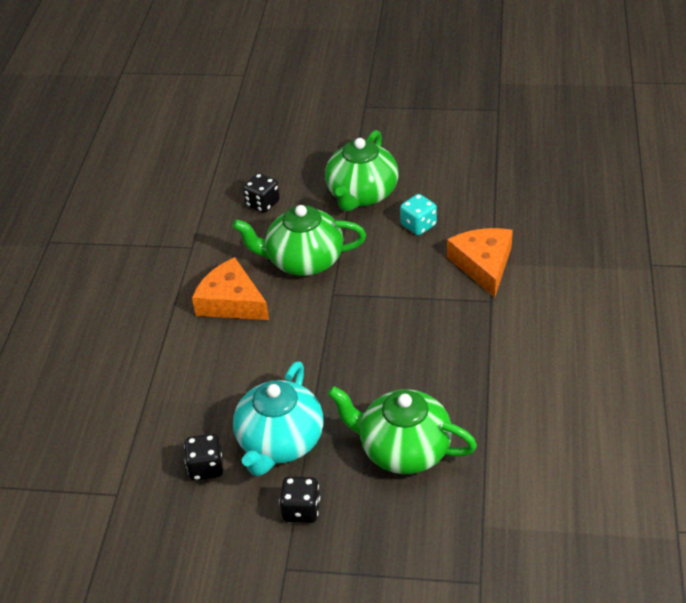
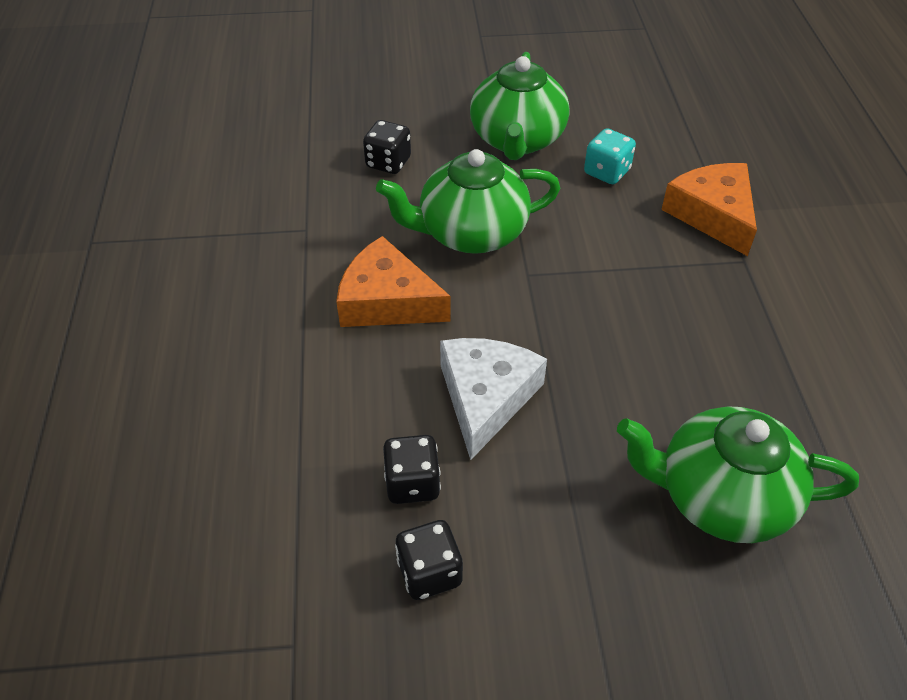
camera: 15 degrees left, 5 degrees up
turquoise teapot [233,361,324,476] -> none
black dice [279,476,320,523] -> black dice moved to [383,435,441,504]
none -> white cheese [440,338,547,460]

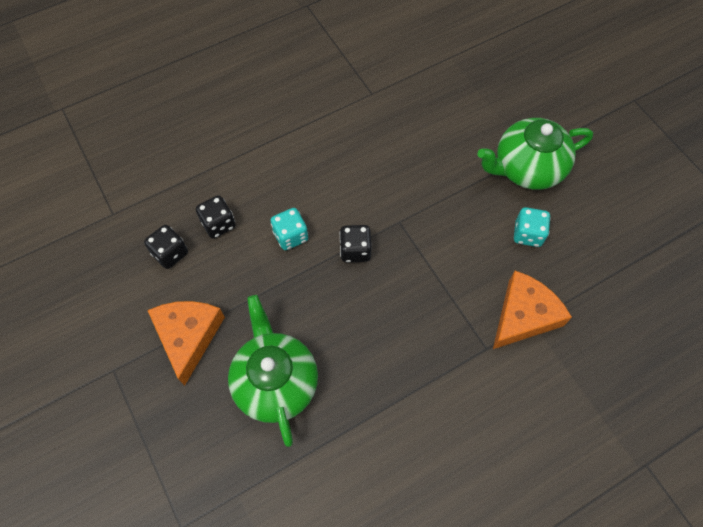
camera: 65 degrees right, 15 degrees up
orange cheese [336,236,451,327] -> orange cheese moved to [147,301,225,386]
black dice [363,120,411,174] -> black dice moved to [339,225,372,262]
green teapot [376,149,560,254] -> none
white cheese [440,338,547,460] -> turquoise dice [271,208,308,250]

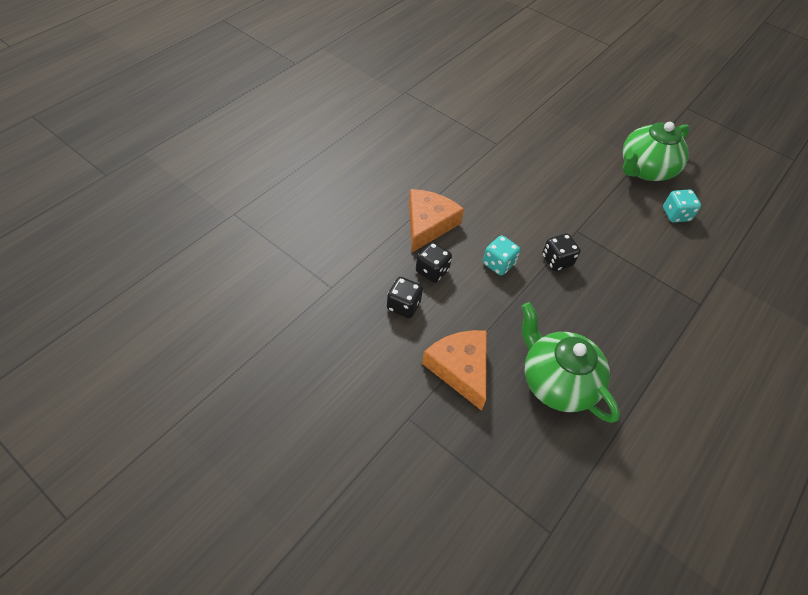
camera: 25 degrees left, 10 degrees down
orange cheese [493,271,572,349] -> orange cheese moved to [409,189,464,252]

